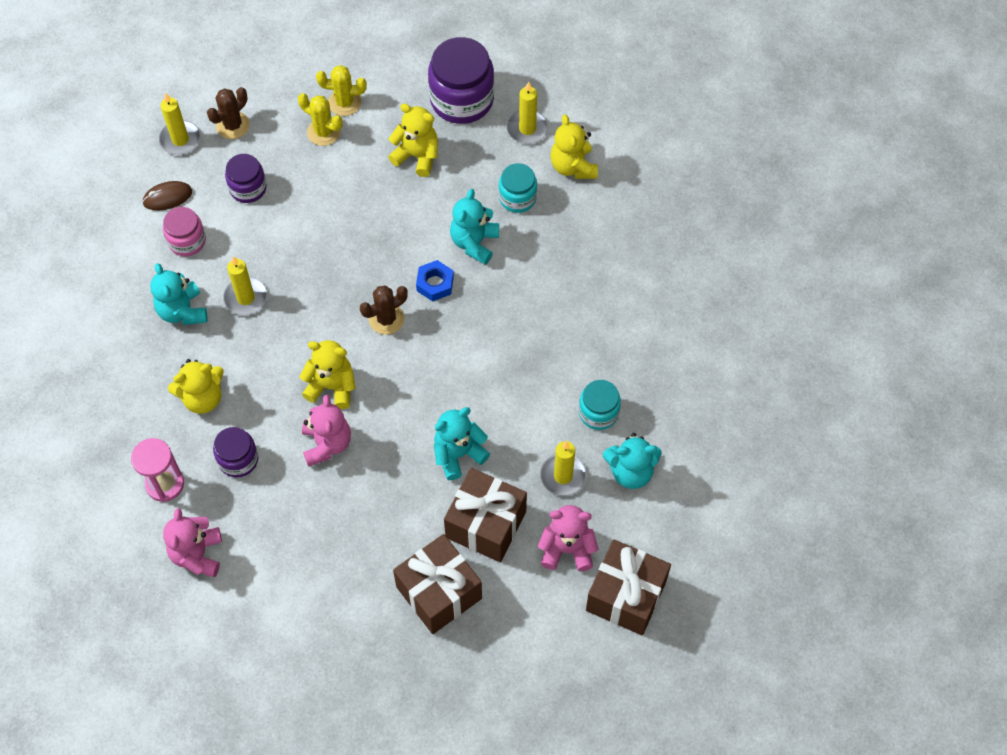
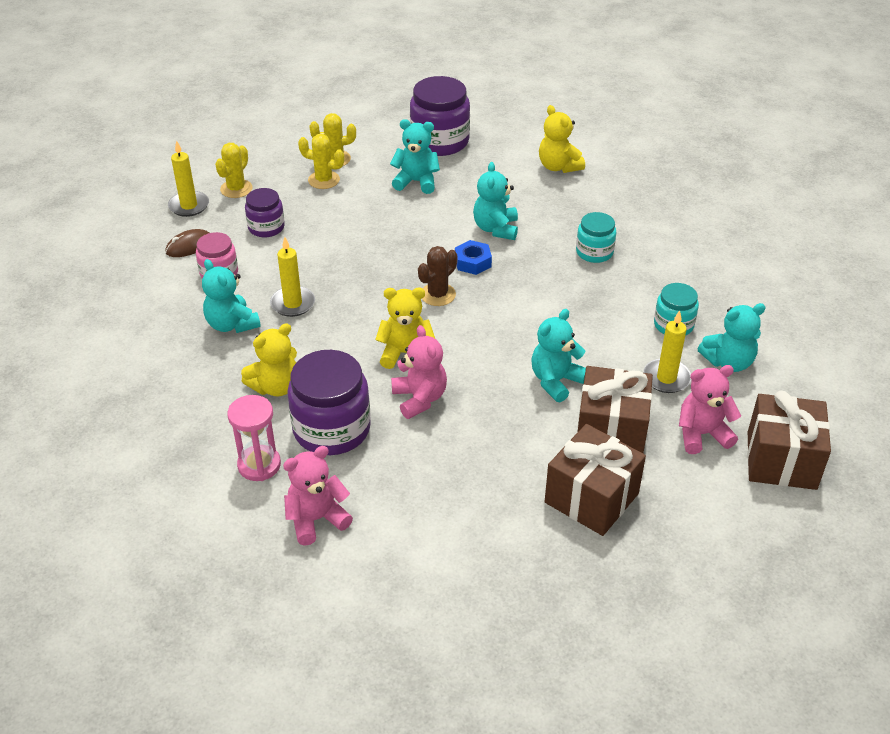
camera: 15 degrees left, 20 degrees down
pink teddy bear [163,508,222,577] -> pink teddy bear turned 75 degrees clockwise [283,446,353,546]
brown cactus [207,87,250,139] -> yellow cactus [215,143,253,198]
purple jar [213,427,258,478] -> purple jar [287,350,371,455], size x1.75
yellow teddy bear [388,104,438,177] -> turquoise teddy bear [390,119,440,194]
turquoise jar [499,163,537,213] -> turquoise jar moved to [576,212,616,263]
yellow candle [507,82,549,144] -> none

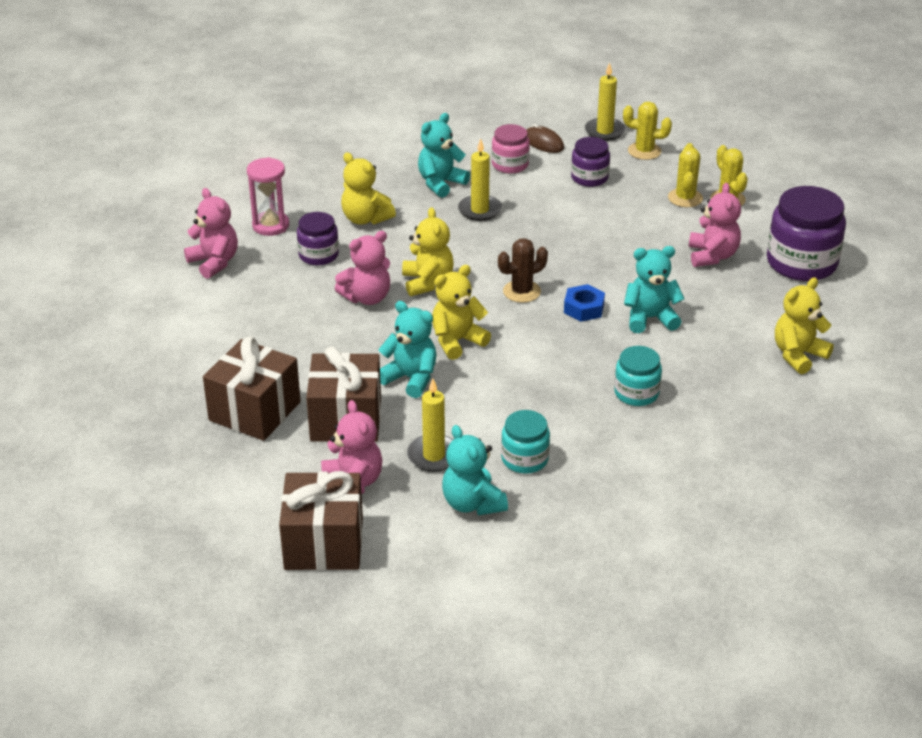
camera: 80 degrees right, 5 degrees down
purple jar [287,350,371,455] -> purple jar [297,212,339,265], size x0.57
turquoise teddy bear [390,119,440,194] -> pink teddy bear [689,183,741,267]
brown cactus [418,246,457,306] -> brown cactus turned 60 degrees counterclockwise [498,238,548,303]
none -> yellow teddy bear [432,265,491,360]

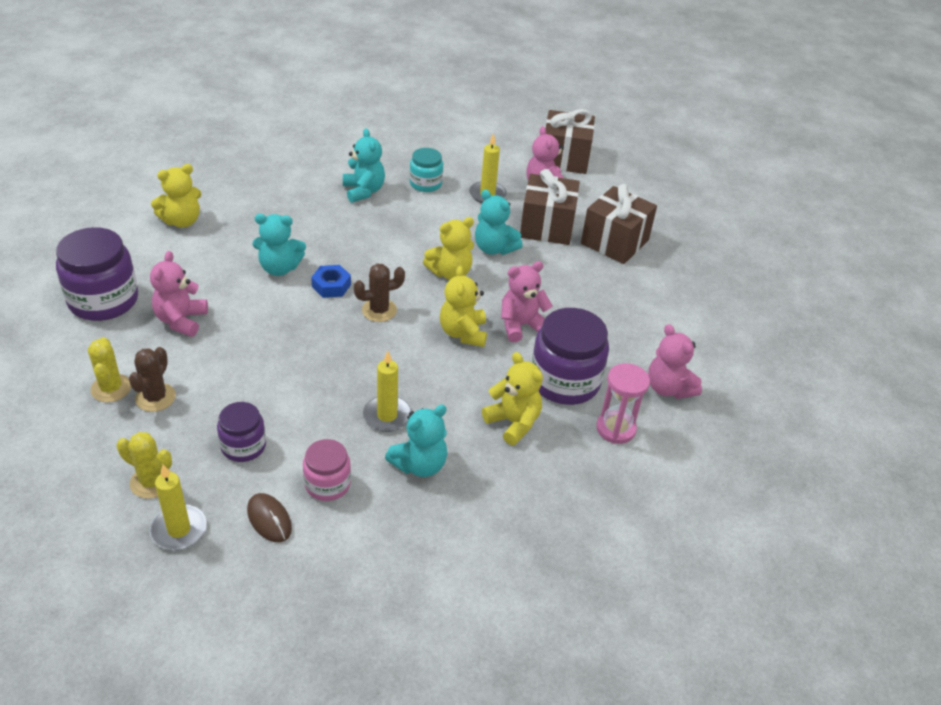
camera: 175 degrees left, 5 degrees up
purple jar [297,212,339,265] -> purple jar [531,308,609,405], size x1.75
turquoise teddy bear [442,425,508,515] -> turquoise teddy bear moved to [343,128,385,203]
turquoise jar [614,346,662,406] -> none
yellow cactus [668,143,703,207] -> brown cactus [129,347,176,412]

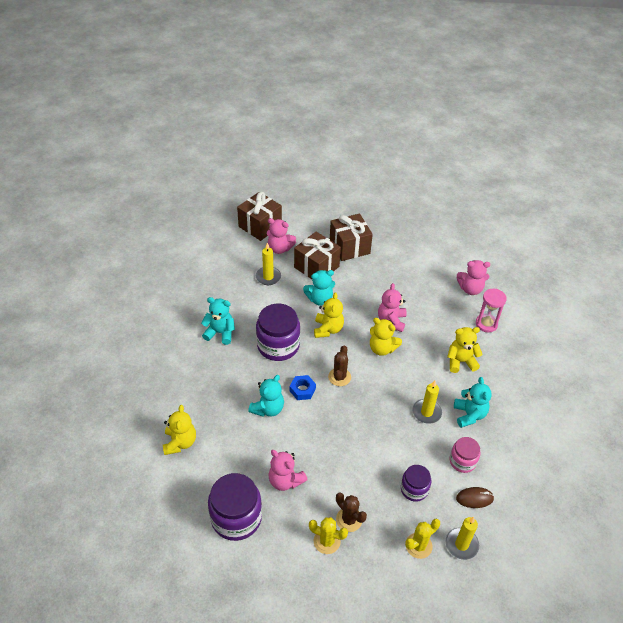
camera: 55 degrees left, 5 degrees up
turquoise jar [409,148,443,192] -> none
purple jar [531,308,609,405] -> purple jar moved to [256,304,300,361]

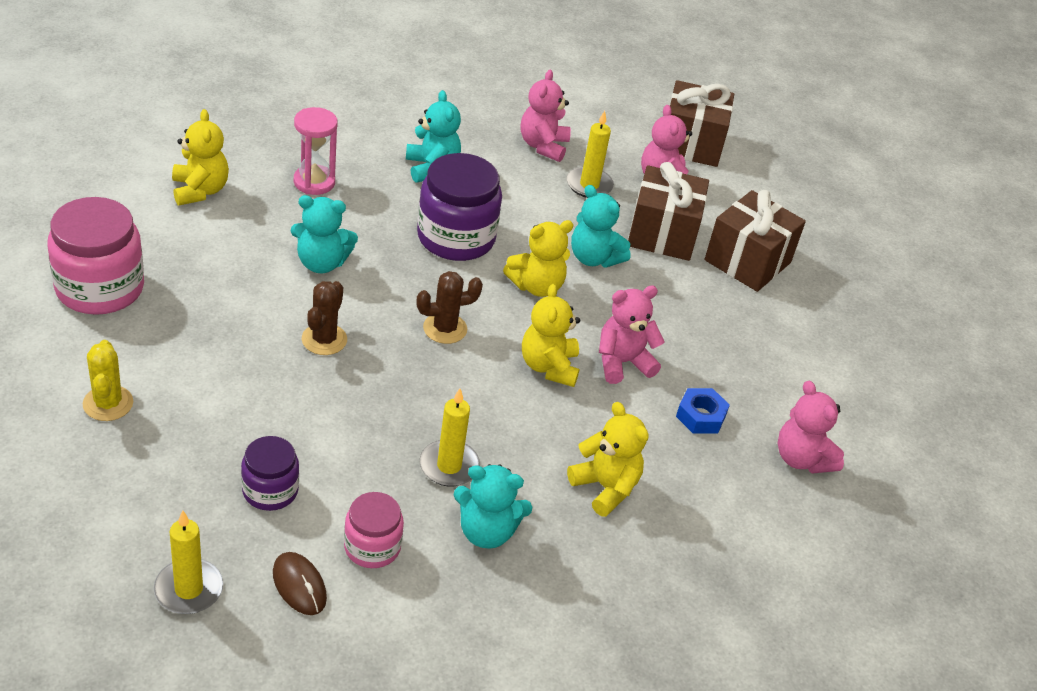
camera: 55 degrees right, 5 degrees down
yellow teddy bear [163,405,196,455] -> yellow teddy bear turned 75 degrees counterclockwise [172,109,229,205]
purple jar [208,473,262,541] -> pink jar [48,197,144,315]
pink teddy bear [268,450,308,491] -> pink teddy bear moved to [521,70,571,162]
blue nut [290,375,316,400] -> blue nut moved to [676,388,730,433]
brown cactus [336,492,367,532] -> brown cactus moved to [302,281,347,355]
yellow cactus [405,519,440,559] -> none
turquoise teddy bear [454,377,492,428] -> turquoise teddy bear turned 45 degrees clockwise [454,464,532,549]
pink hourglass [476,289,507,332] -> pink hourglass moved to [294,107,338,195]

